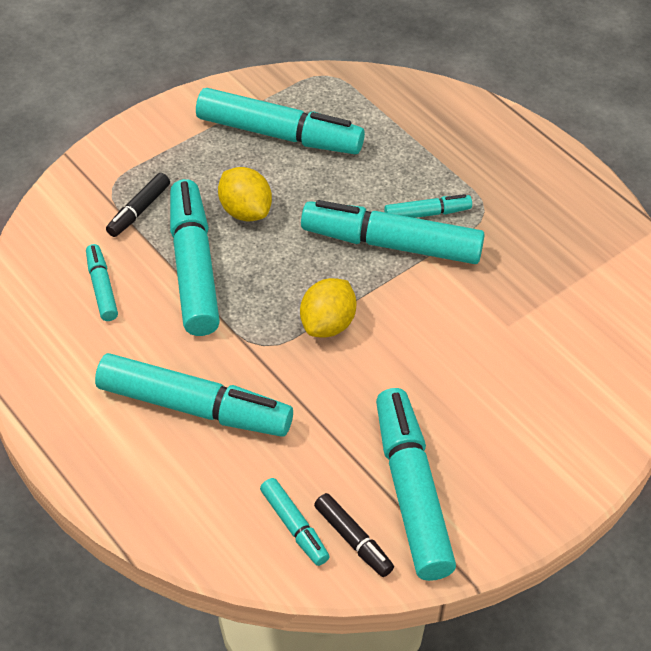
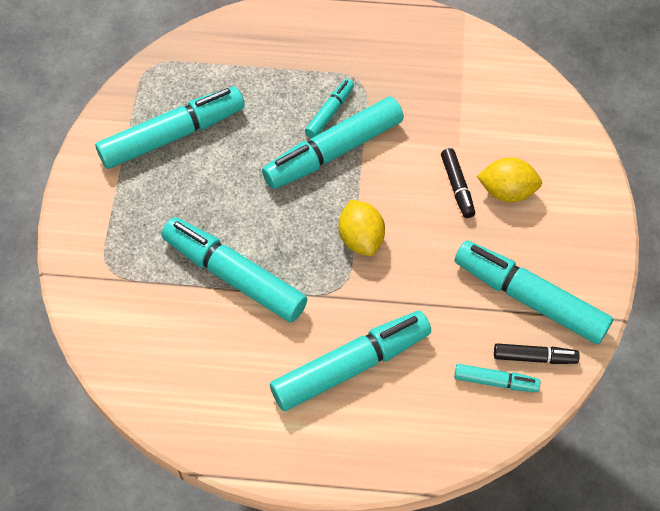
camera: 45 degrees left, 10 degrees up
turquoise marker [86,244,118,321] -> none
black marker [106,173,170,237] -> black marker moved to [441,148,475,218]
yellow lemon [218,167,272,221] -> yellow lemon moved to [477,158,542,202]

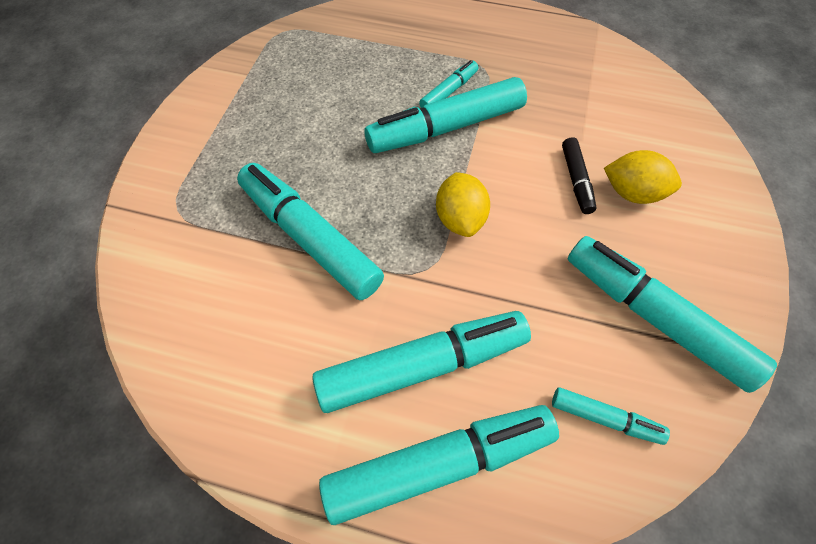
camera: 10 degrees right, 0 degrees up
turquoise marker [95,87,245,169] -> turquoise marker moved to [319,405,559,525]
black marker [494,344,580,364] -> none

